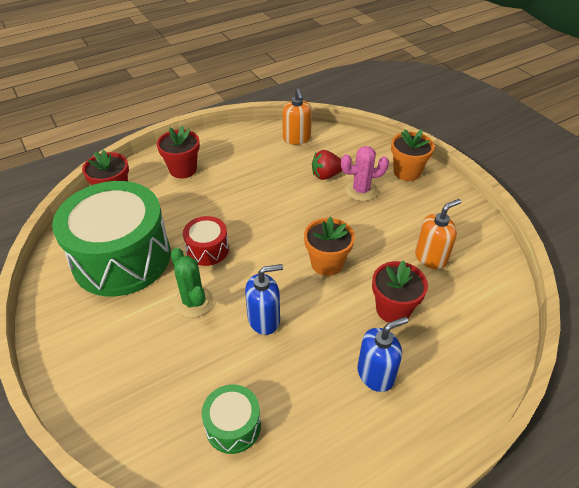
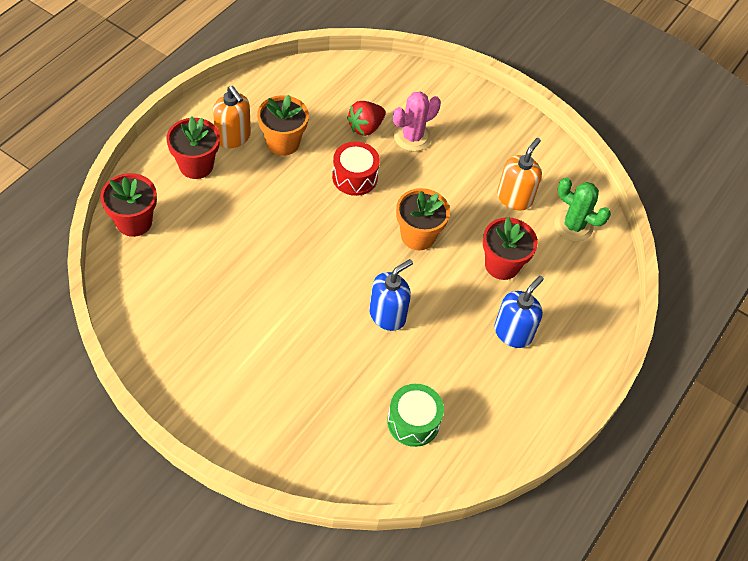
camera: 30 degrees left, 10 degrees up
green drum [52,181,171,297] -> none
green cactus [171,248,213,318] -> green cactus moved to [554,178,611,242]
red drum [183,216,229,266] -> red drum moved to [332,142,380,196]
orange soap dispenser [282,88,312,145] -> orange soap dispenser moved to [213,86,251,148]
orange flower pot [391,129,435,181] -> orange flower pot moved to [257,95,309,156]

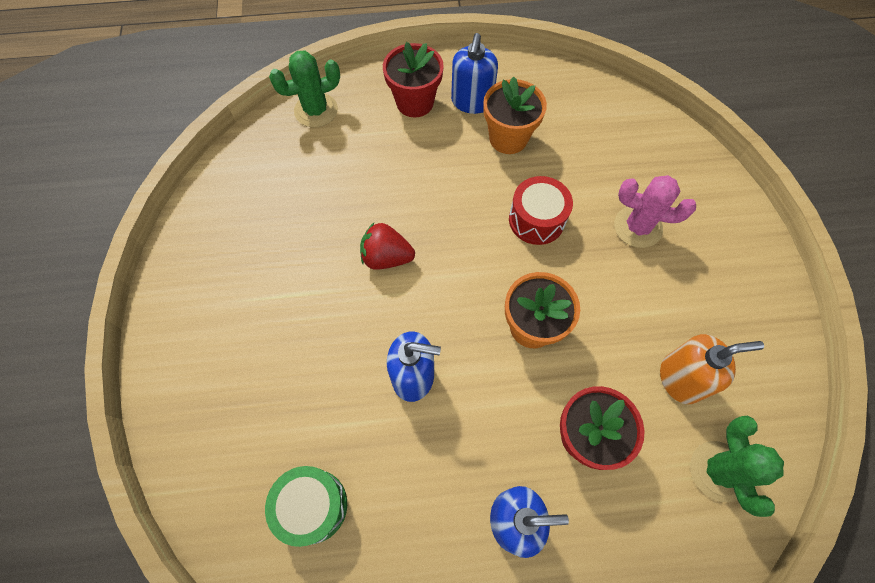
camera: 55 degrees right, 10 degrees up
red flower pot [100,173,157,237] -> green cactus [269,51,340,127]
orange soap dispenser [213,86,251,148] -> blue soap dispenser [451,33,498,114]
red strawberry [347,101,386,136] -> red strawberry moved to [360,223,415,270]

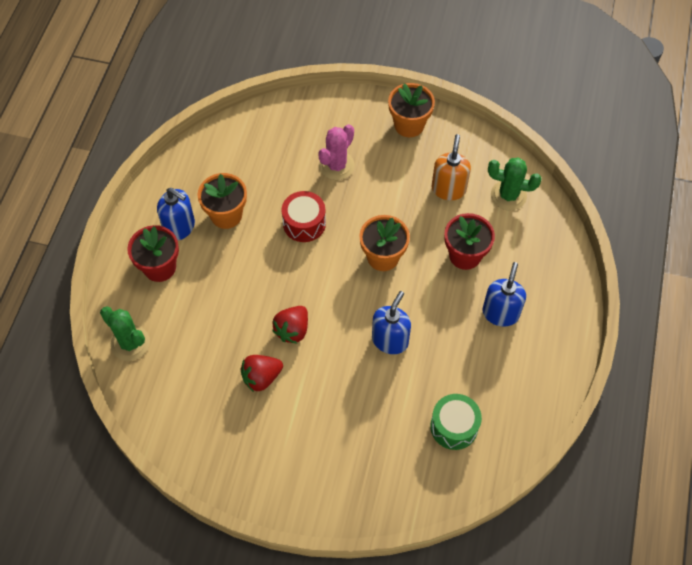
camera: 70 degrees left, 5 degrees down
green cactus [269,51,340,127] -> green cactus turned 45 degrees counterclockwise [100,306,150,361]
none -> red strawberry [240,355,283,392]
none -> orange flower pot [388,83,435,137]

